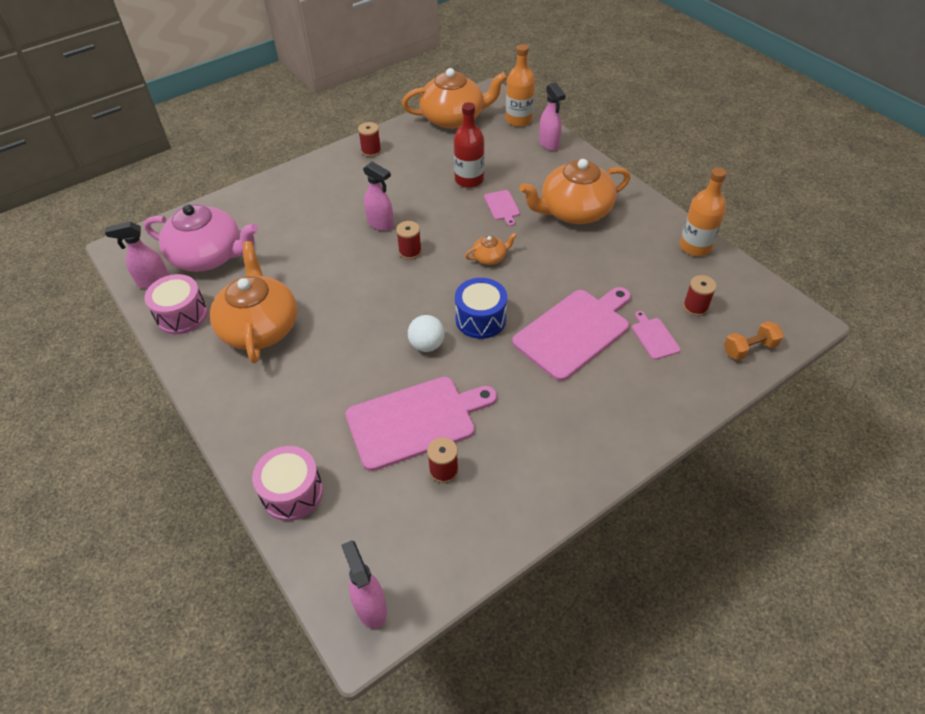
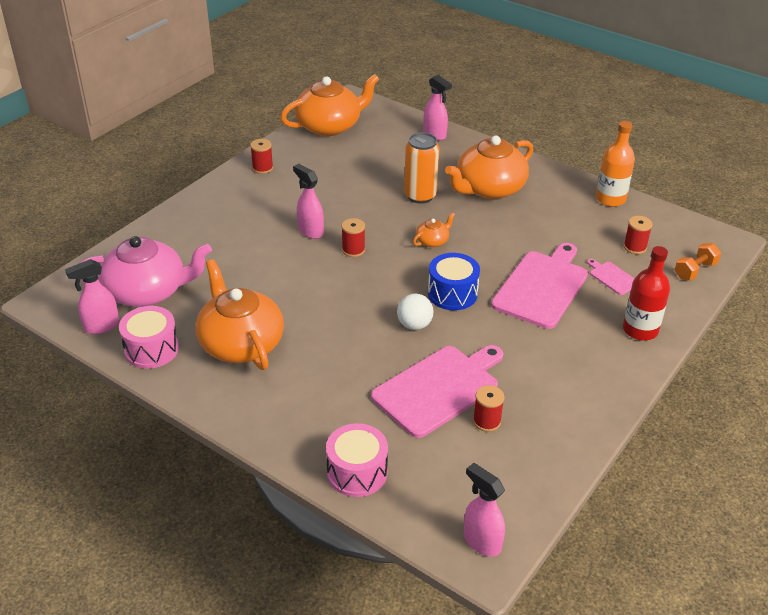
camera: 20 degrees left, 10 degrees down
pink spray bottle [363,161,394,231] -> pink spray bottle turned 150 degrees counterclockwise [293,164,324,239]
red bottle [454,102,484,188] -> red bottle moved to [623,246,670,341]
pink cutting board [484,190,520,226] -> orange can [404,132,440,204]
orange bottle [506,44,535,127] -> none

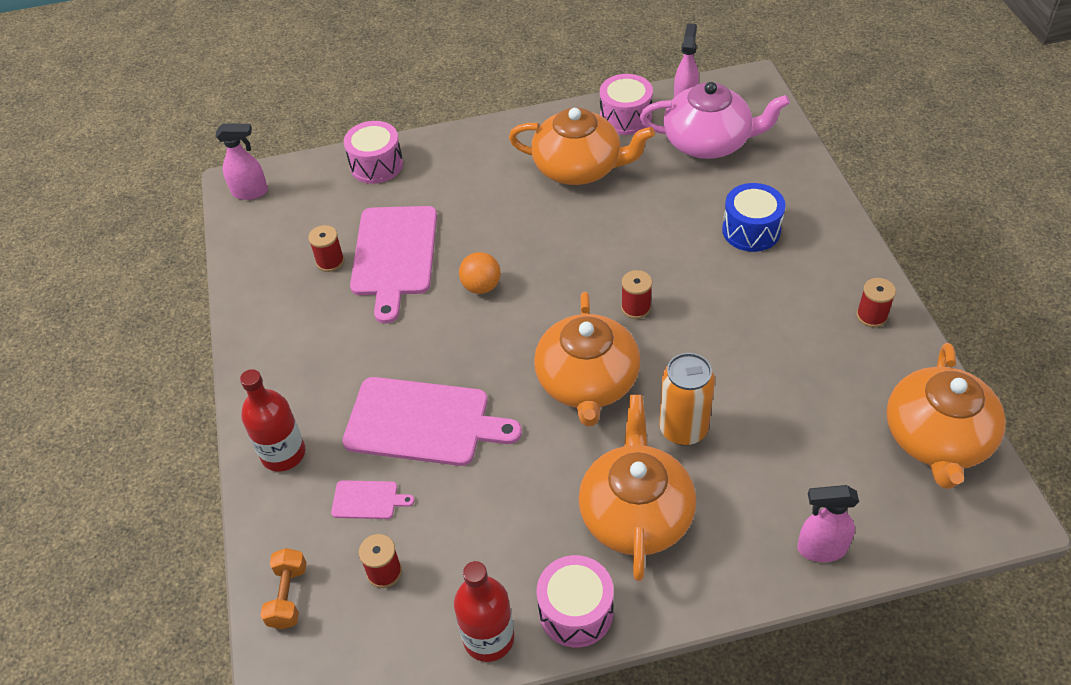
camera: 135 degrees right, 10 degrees up
pink teapot [80,236,212,307] -> pink teapot turned 120 degrees counterclockwise [640,82,790,159]
pink spray bottle [293,164,324,239] -> none
white ball [397,294,433,330] -> orange ball [459,252,501,294]
orange teapot [413,212,455,247] -> orange teapot [534,292,640,426], size x2.28
blue drum [428,253,480,310] -> blue drum moved to [722,183,786,252]
pink cutting board [491,243,588,329] -> pink cutting board turned 60 degrees counterclockwise [342,377,522,466]
orange bottle [596,121,635,207] -> red bottle [454,561,514,662]
none -> pink drum [537,555,614,647]

